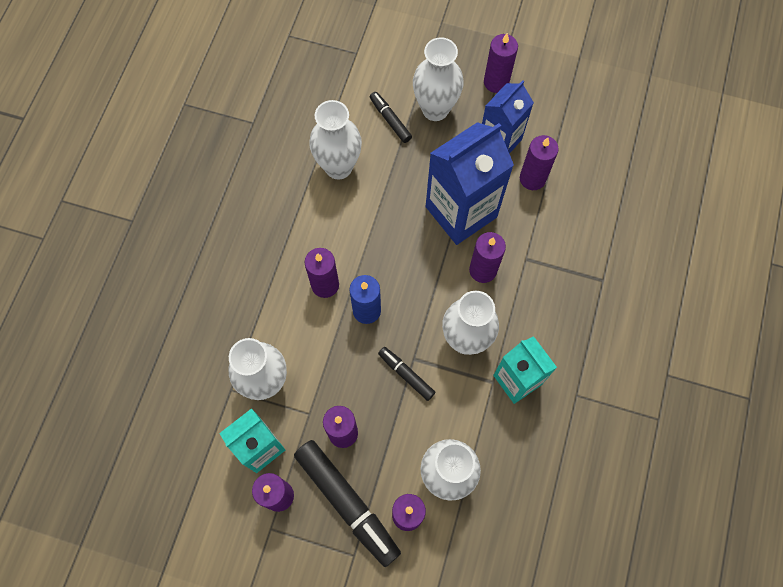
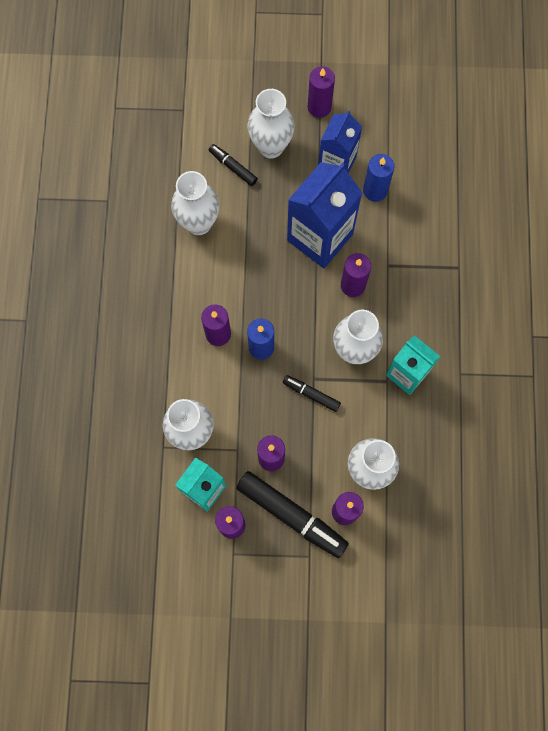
camera: 15 degrees left, 5 degrees up
purple candle [520,135,559,190] -> blue candle [363,154,395,202]

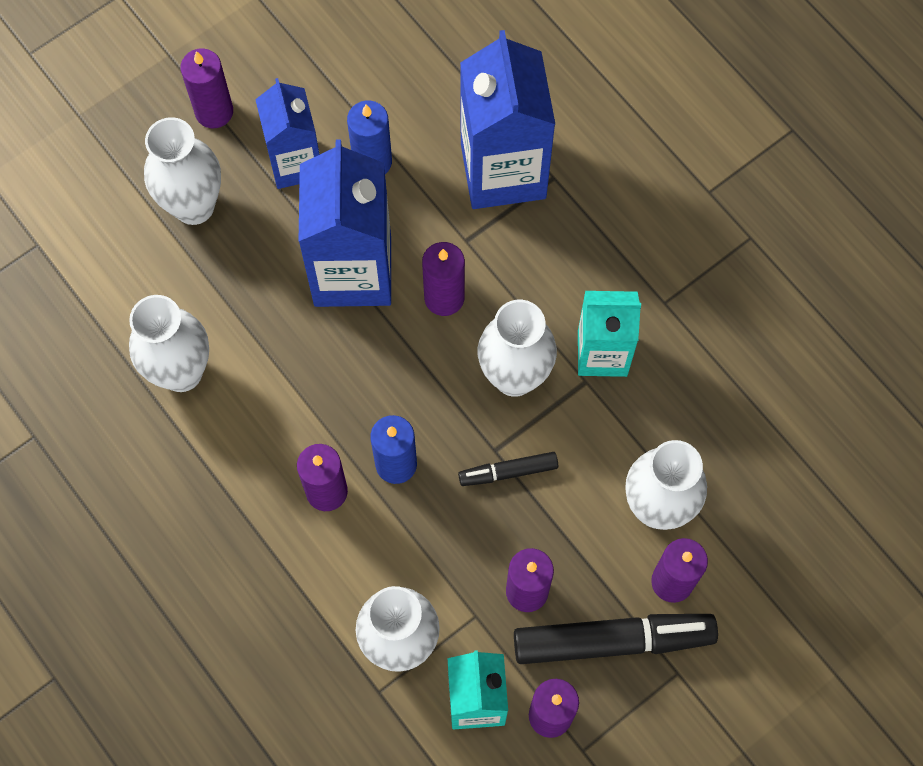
camera: 40 degrees left, 5 degrees down
black marker [209,144,258,186] -> none
none -> blue carton [460,30,555,209]

